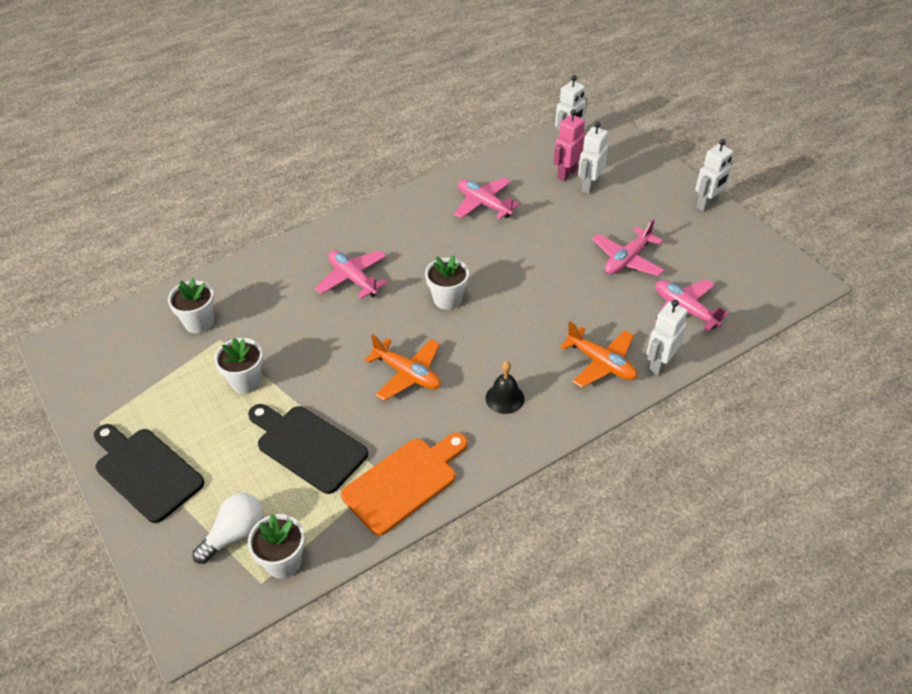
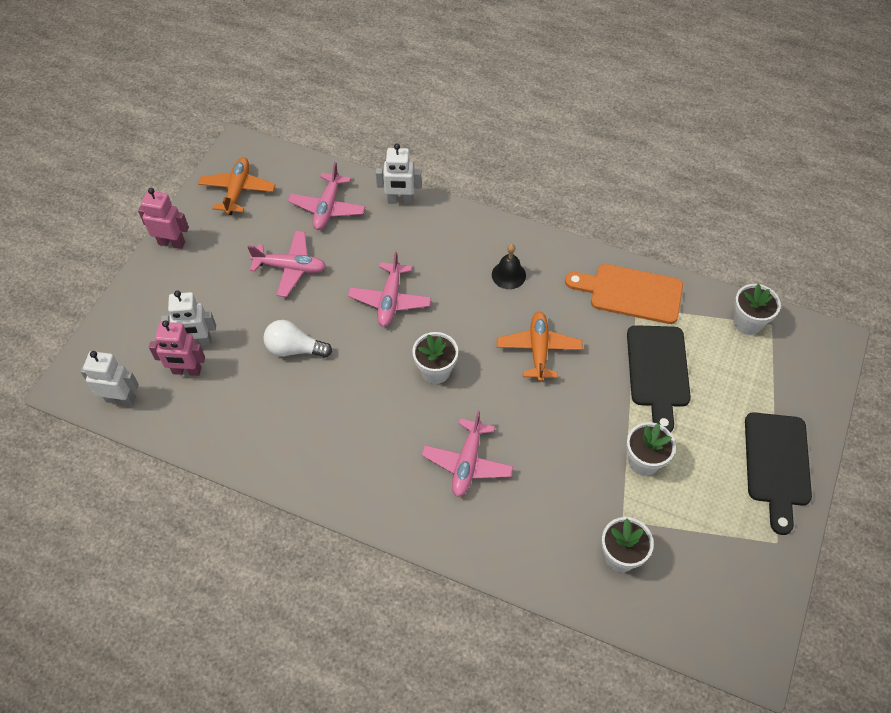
camera: 125 degrees left, 10 degrees up
white light bulb [192,493,264,564] -> white light bulb moved to [263,320,332,358]
pink plane [454,178,520,219] -> pink plane moved to [348,251,431,327]
orange plane [560,321,637,388] -> orange plane moved to [198,157,276,215]
white robot [695,139,733,212] -> pink robot [138,188,189,249]

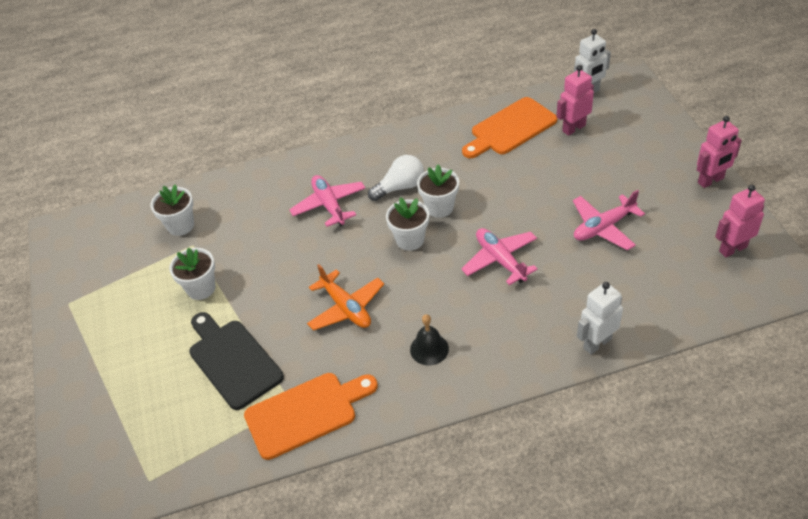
camera: 145 degrees right, 10 degrees down
white robot [161,290,216,346] -> none
orange plane [198,157,276,215] -> pink robot [715,185,765,257]
white light bulb [263,320,332,358] -> white light bulb moved to [368,155,424,201]
pink plane [288,162,366,230] -> none
white flower pot [734,284,781,335] -> white flower pot moved to [417,164,459,218]
black cutting board [745,412,812,535] -> none
none -> orange cutting board [462,97,557,158]

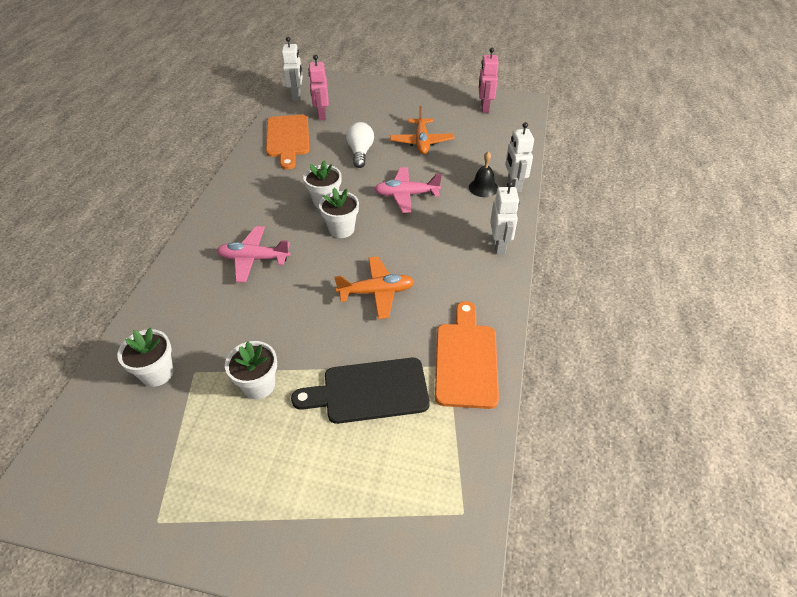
camera: 65 degrees left, 0 degrees up
white light bulb [368,155,424,201] -> white light bulb moved to [346,122,374,168]
black bell [410,314,449,365] -> black bell moved to [469,151,498,197]
pink plane [573,190,645,250] -> orange plane [390,106,454,154]
pink robot [697,116,742,188] -> none
none -> white robot [490,181,519,254]

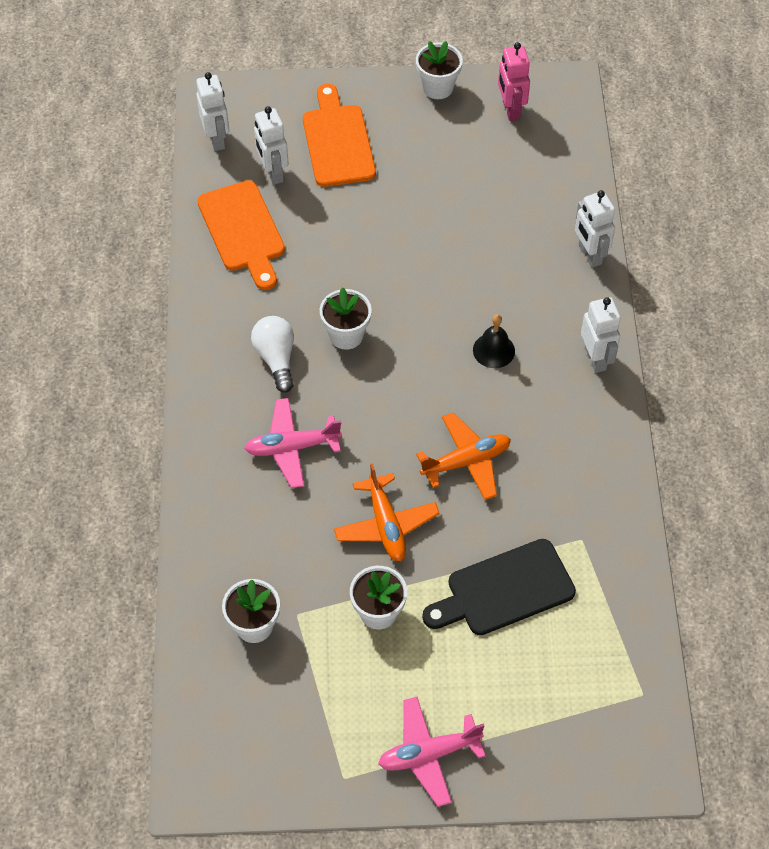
camera: 15 degrees left, 10 degrees up
pink robot [308,55,329,120] -> white robot [254,106,289,185]
white flower pot [319,188,359,238] -> white flower pot moved to [416,41,463,99]
white light bulb [346,122,374,168] -> white light bulb moved to [251,316,294,393]
pink plane [374,167,442,213] -> pink plane moved to [378,697,486,807]
orange plane [390,106,454,154] -> orange plane moved to [334,463,440,561]
orange cutting board [435,301,499,409] -> orange cutting board moved to [303,84,376,187]
black bell [469,151,498,197] -> black bell moved to [473,314,515,368]

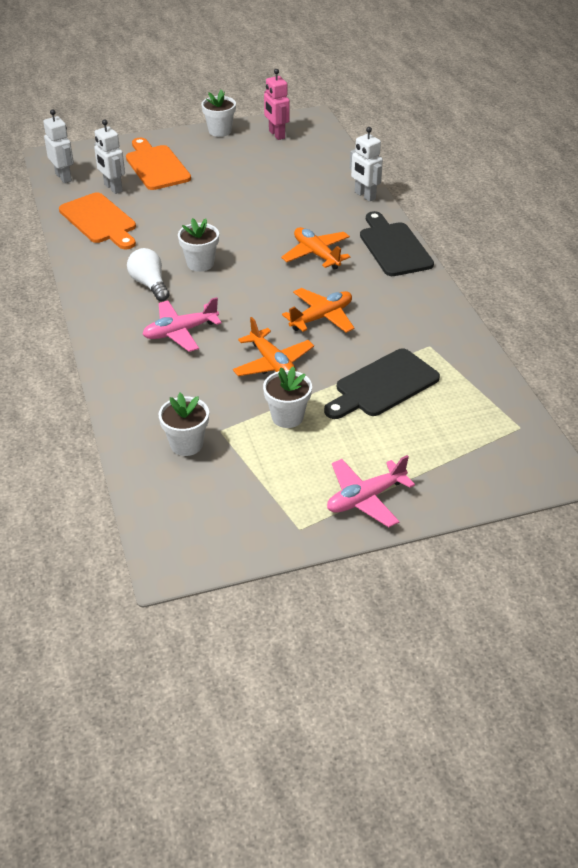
camera: 15 degrees left, 15 degrees down
black bell [473,314,515,368] -> orange plane [281,227,351,270]
white robot [581,297,621,373] -> black cutting board [360,211,434,276]

